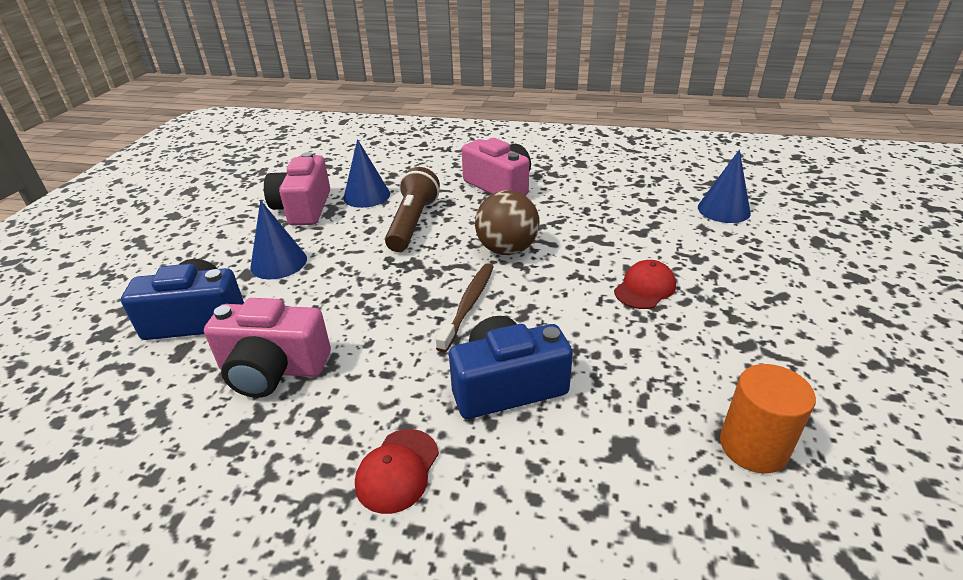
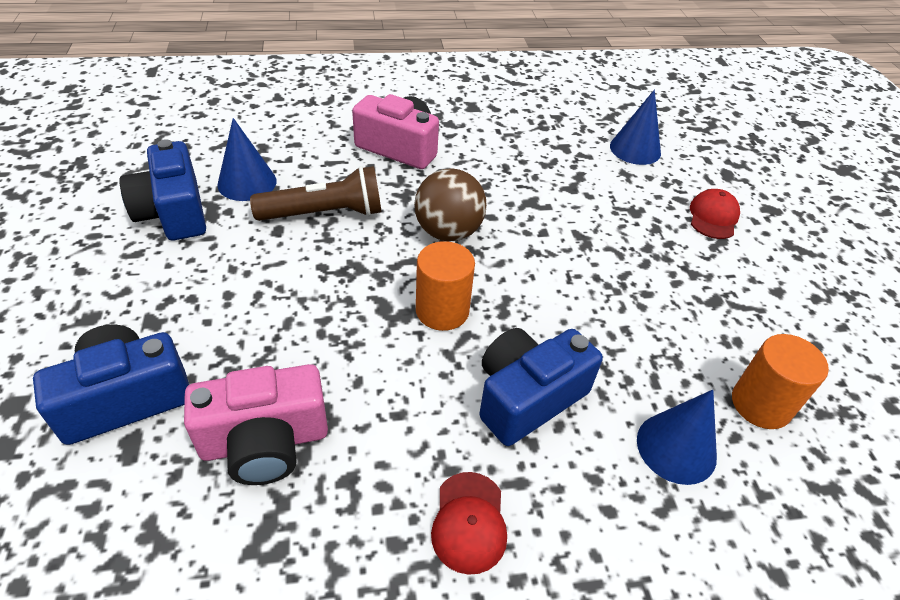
camera: 25 degrees left, 10 degrees up
blue cone [250,200,307,279] -> blue cone moved to [637,390,717,485]
pink camera [264,152,330,226] -> blue camera [119,139,206,240]
brown flashlight [385,167,440,252] -> brown flashlight turned 90 degrees clockwise [250,166,381,221]
brown toothbrush [436,263,493,353] -> orange cylinder [416,241,475,331]
red cap [614,260,676,309] -> red cap moved to [690,189,740,239]

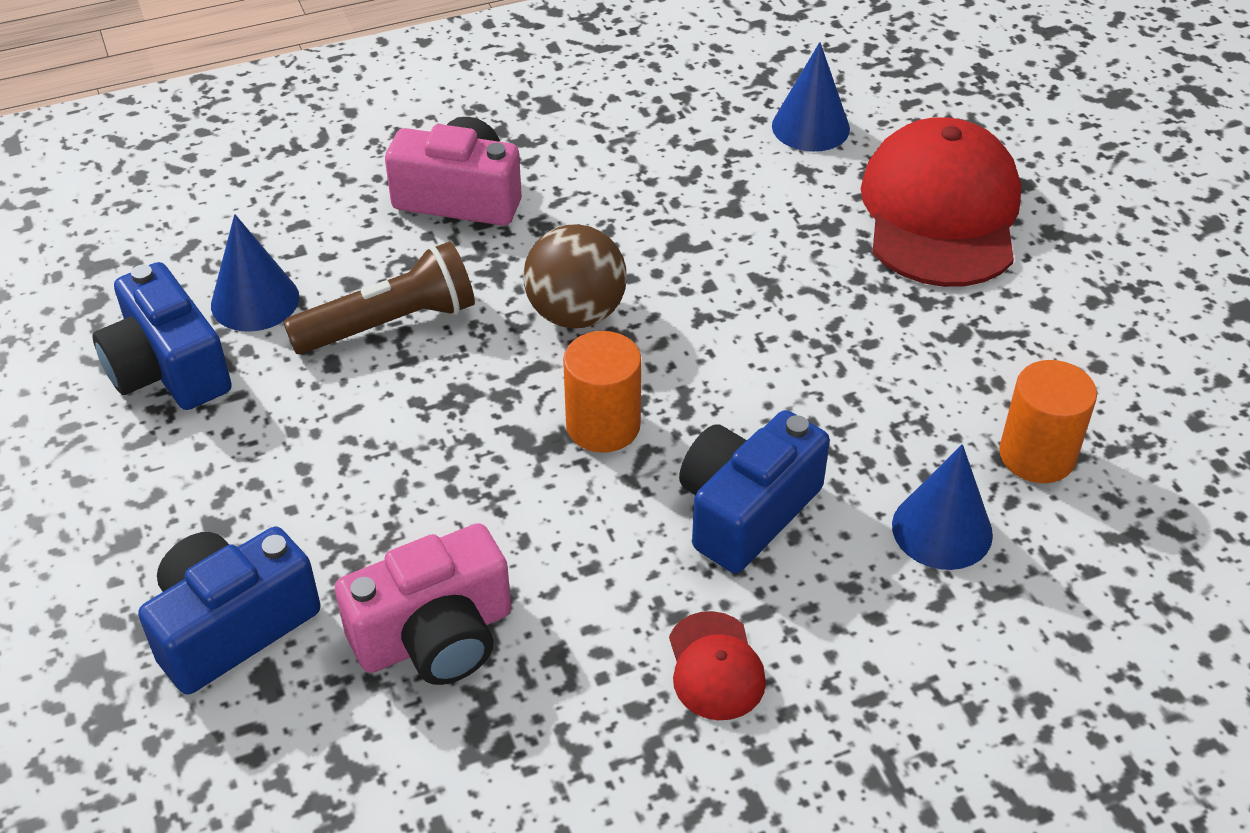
camera: 10 degrees left, 0 degrees up
red cap [690,189,740,239] -> red cap [861,117,1021,287], size x2.26

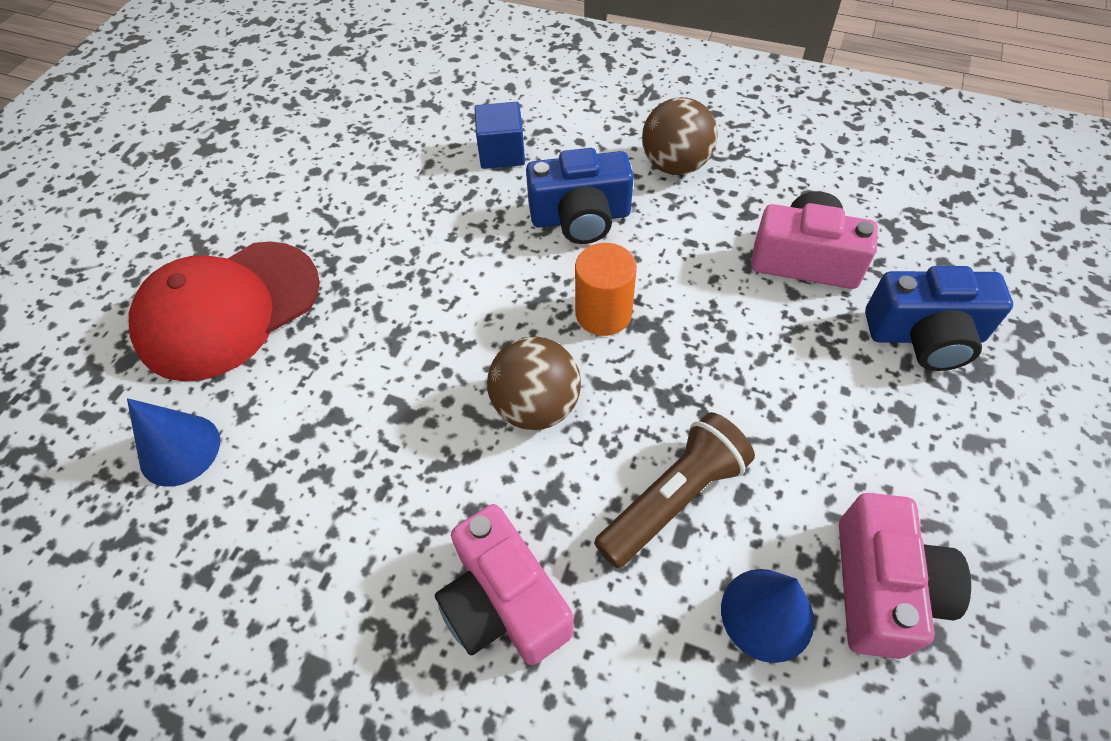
camera: 135 degrees left, 10 degrees up
blue camera [92,262,232,410] -> pink camera [839,493,971,659]
brown flashlight [283,241,475,355] -> brown flashlight turned 120 degrees clockwise [594,412,755,568]
red cap [669,611,766,720] -> brown ball [642,97,718,175]
blue cone [892,444,993,570] -> blue cube [474,102,525,169]
orange cylinder [999,360,1097,483] -> none

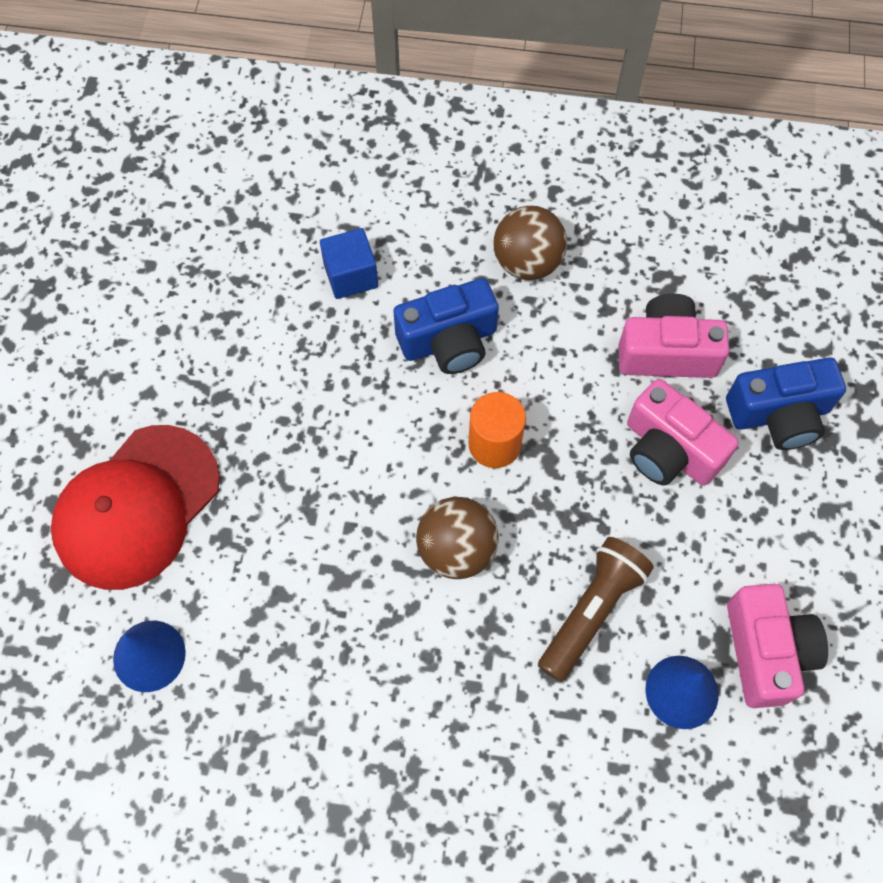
camera: 15 degrees left, 10 degrees up
pink camera [435,504,574,665] -> pink camera moved to [627,379,739,486]

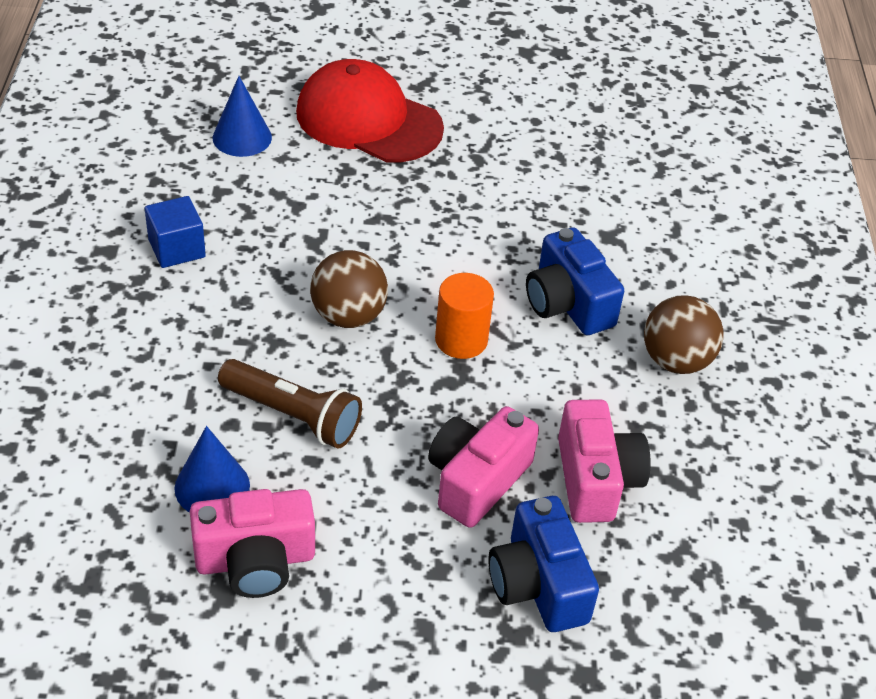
camera: 80 degrees right, 20 degrees down
blue cube [320,228,378,299] -> blue cube moved to [145,196,206,268]

